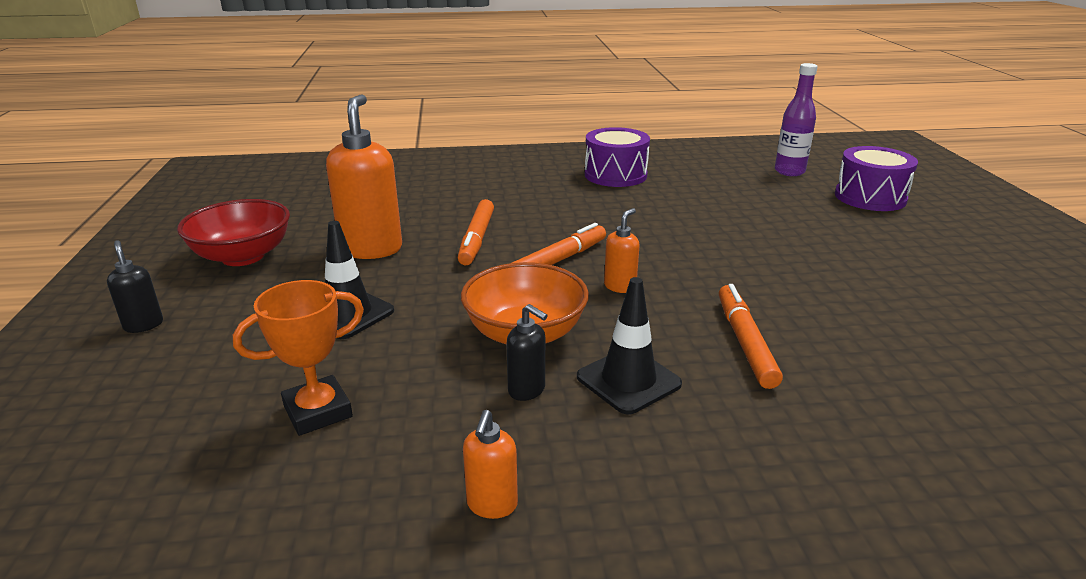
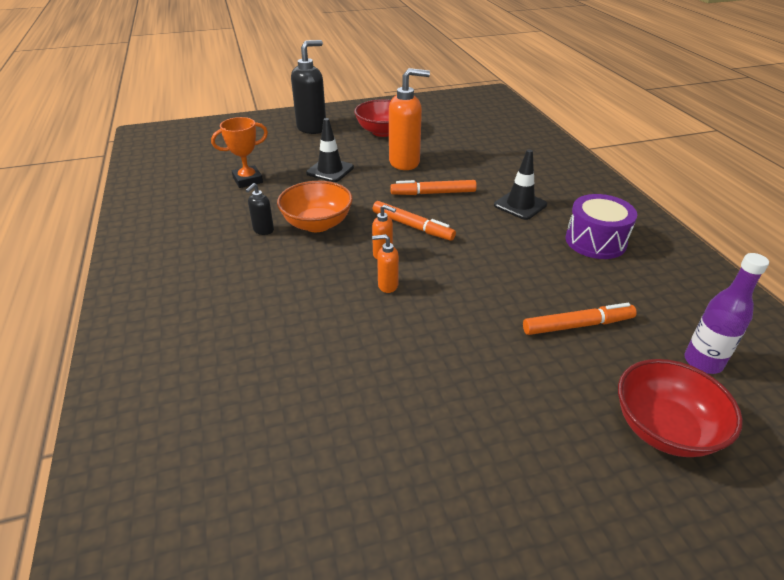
camera: 80 degrees right, 10 degrees up
black soap dispenser [107,240,163,333] -> black soap dispenser [291,40,326,134], size x2.04
orange trophy [233,280,364,436] -> orange trophy turned 75 degrees counterclockwise [211,117,268,188]
orange soap dispenser [463,410,518,519] -> orange soap dispenser moved to [372,234,399,293]
black traffic cone [577,277,682,415] -> black traffic cone moved to [494,149,547,220]
orange marker [719,284,783,389] -> orange marker moved to [523,303,637,335]
purple drum [835,146,918,211] -> red bowl [618,359,743,457]

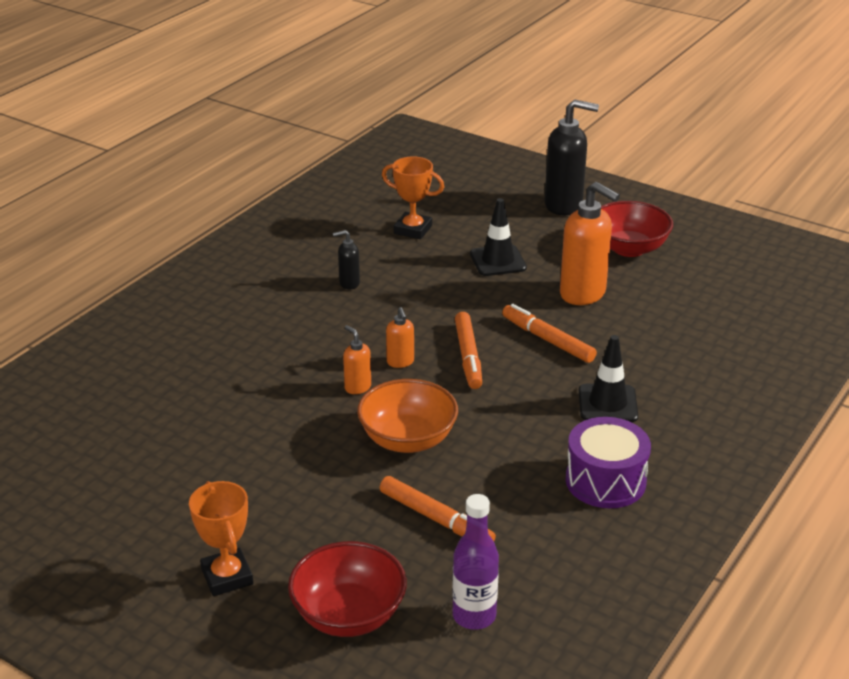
camera: 50 degrees right, 5 degrees down
orange bowl [277,181,353,232] -> orange bowl moved to [357,379,458,453]
none -> orange trophy [189,481,253,596]

